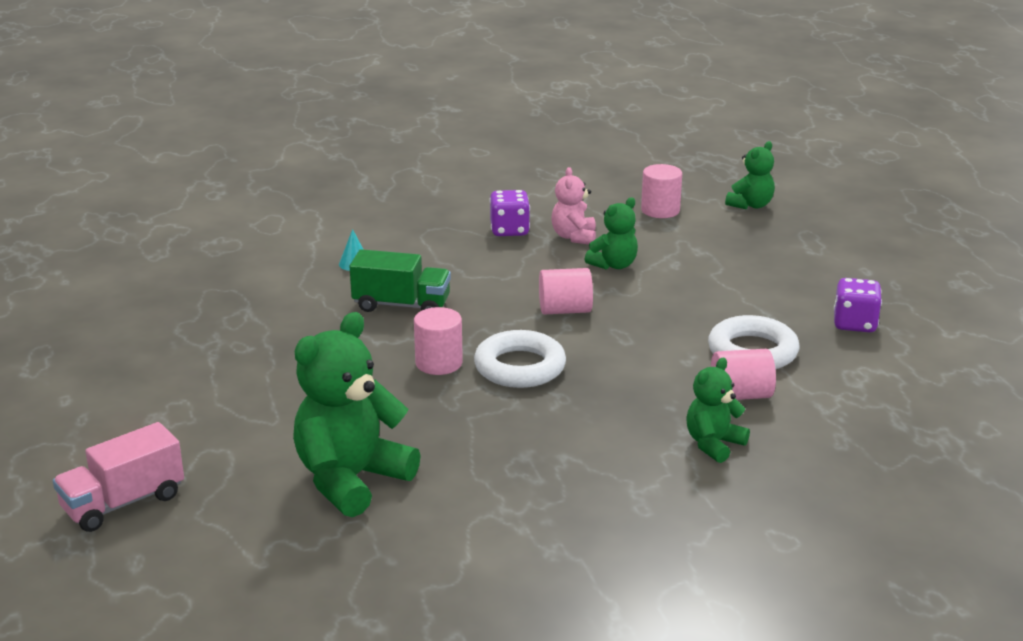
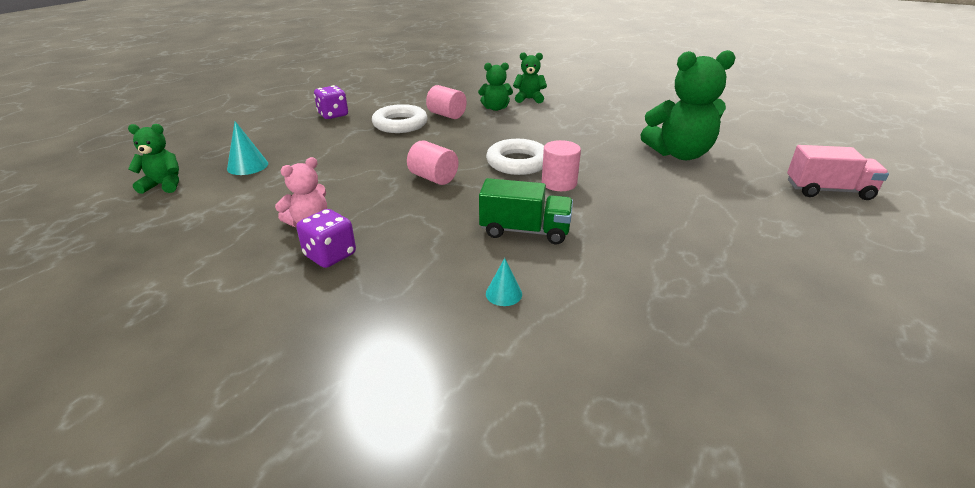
camera: 135 degrees left, 5 degrees up
green truck [350,249,451,312] -> green truck turned 135 degrees clockwise [479,178,573,244]
green teddy bear [585,197,638,270] -> green teddy bear moved to [513,52,547,103]
pink cylinder [641,164,682,218] -> none
none -> turquoise cone [227,121,268,175]

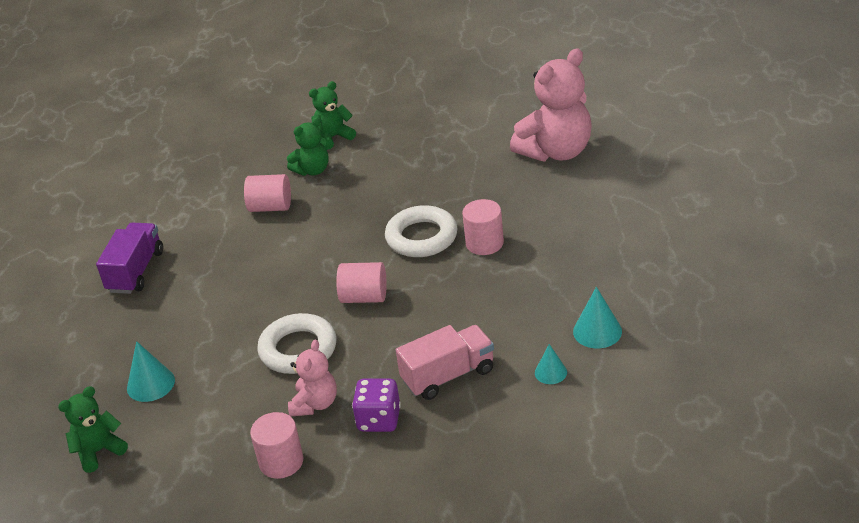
camera: 30 degrees left, 5 degrees up
purple dice [314,85,348,119] -> purple truck [96,223,163,294]
white ring [372,104,428,133] -> white ring moved to [257,313,336,374]
green truck [479,178,573,244] -> none
green teddy bear [640,50,736,160] -> pink teddy bear [510,48,592,162]
pink truck [787,145,889,200] -> pink truck moved to [396,325,494,400]
none -> pink cylinder [250,412,304,479]
none -> turquoise cone [573,287,622,348]

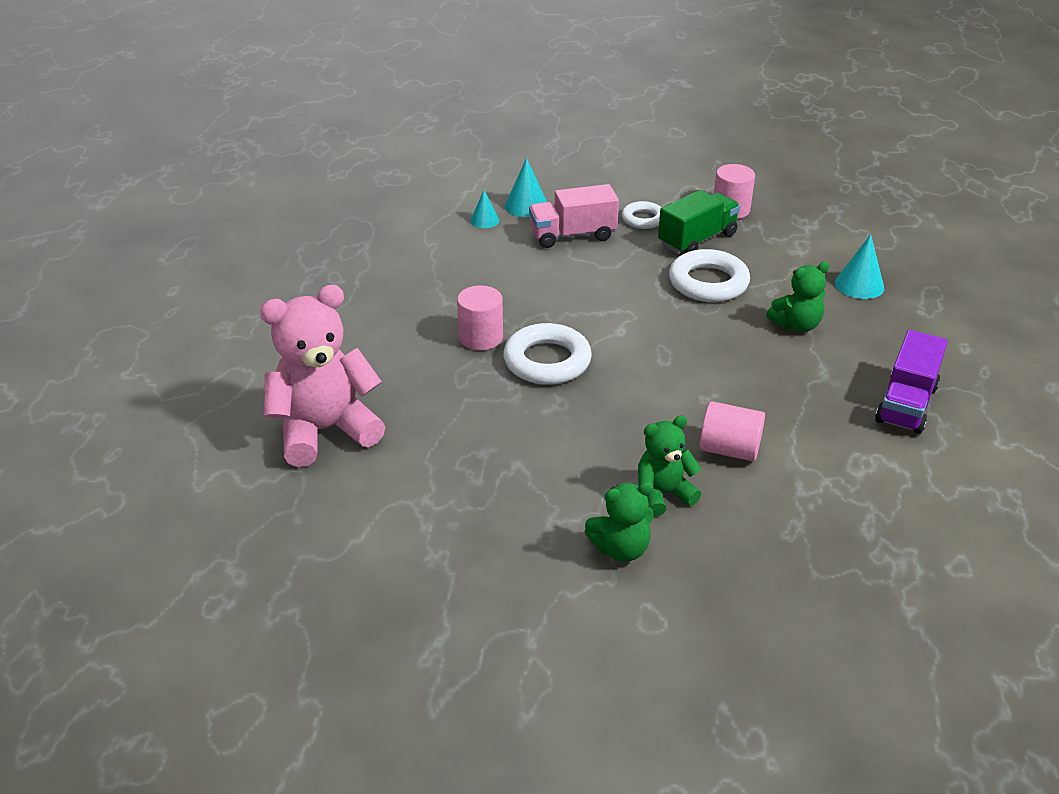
camera: 170 degrees left, 0 degrees up
green teddy bear [58,386,128,473] -> green teddy bear moved to [766,262,829,332]
pink teddy bear [288,340,337,416] -> green truck [658,190,740,254]
pink cylinder [336,262,387,303] -> none
purple dice [352,378,401,432] -> white ring [622,201,662,229]
turquoise cone [573,287,622,348] -> turquoise cone moved to [505,158,547,217]

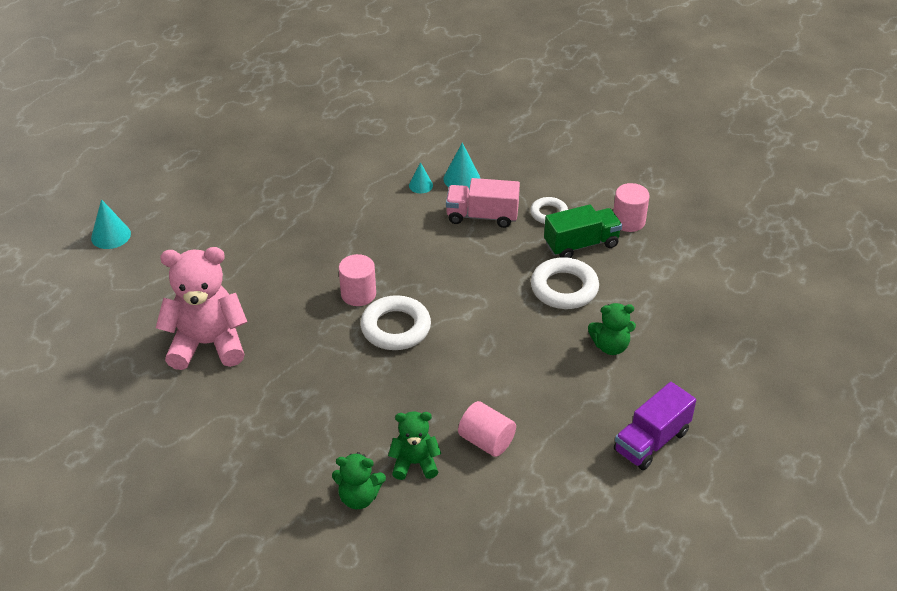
camera: 20 degrees right, 5 degrees up
turquoise cone [835,234,884,299] -> turquoise cone moved to [91,199,131,249]

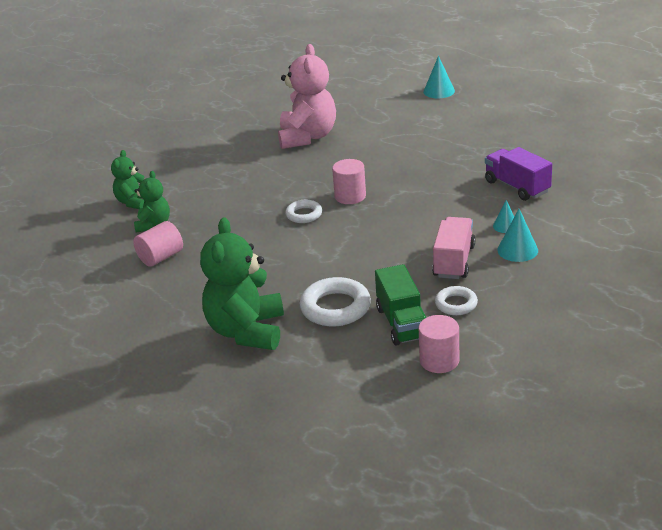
camera: 100 degrees right, 10 degrees down
white ring [360,295,431,350] -> white ring [285,200,322,223], size x0.59
green teddy bear [588,303,636,355] -> green teddy bear [200,218,284,350], size x1.84
purple truck [614,382,696,470] -> purple truck moved to [485,147,552,201]

